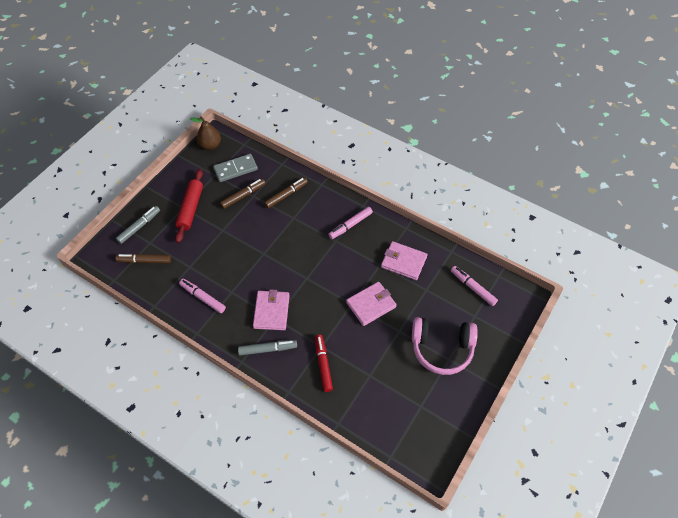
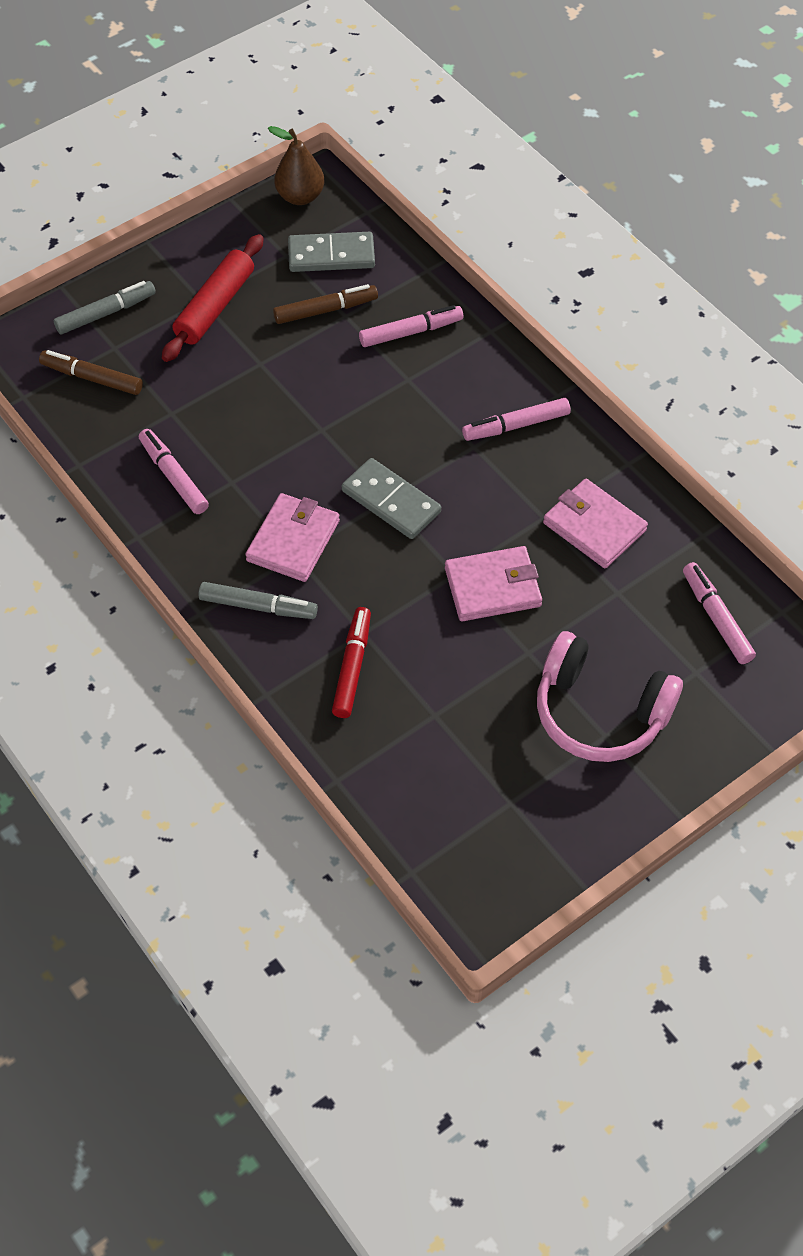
camera: 20 degrees right, 0 degrees up
brown marker [264,177,308,209] -> pink marker [359,305,463,347]
none -> grey domino [342,458,441,539]

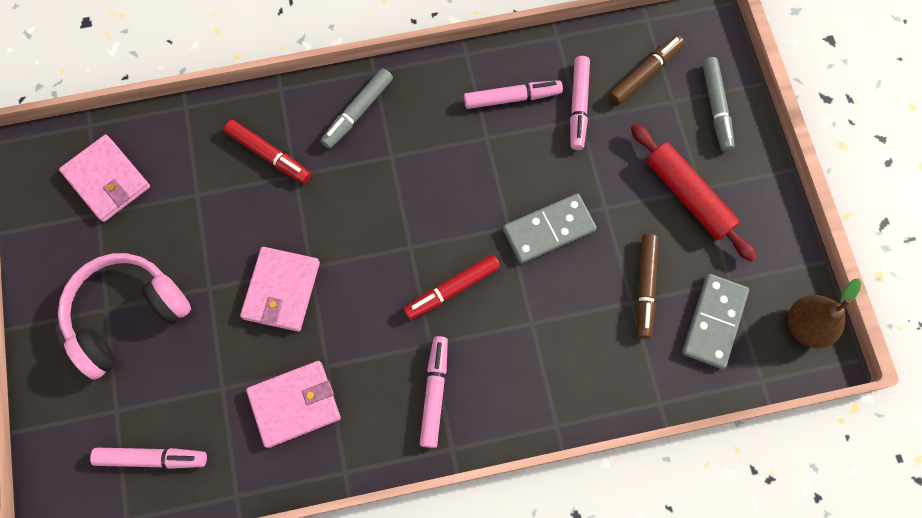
camera: 115 degrees right, 15 degrees up
pink wallet [245,493,340,582] -> pink wallet moved to [59,135,150,222]
grey domino [342,458,441,539] -> grey domino moved to [503,194,597,264]
pink marker [359,305,463,347] -> pink marker moved to [570,56,590,150]
none -> red marker [404,254,500,320]

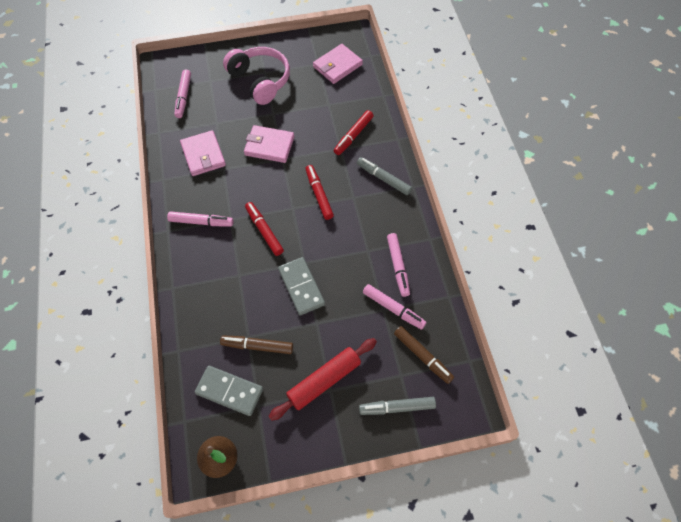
camera: 90 degrees right, 10 degrees down
pink marker [570,56,590,150] -> pink marker turned 150 degrees counterclockwise [363,284,426,330]
none -> red marker [305,165,334,220]

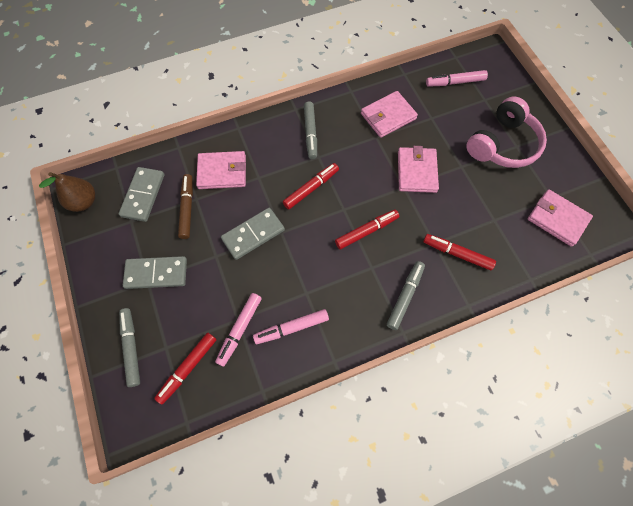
camera: 80 degrees right, 5 degrees up
pink marker [167,211,234,227] -> grey marker [304,101,317,159]
red rolling pin [268,338,377,421] -> grey domino [123,256,187,289]
brown marker [394,326,454,384] -> red marker [154,333,217,404]
none -> pink wallet [196,151,246,189]

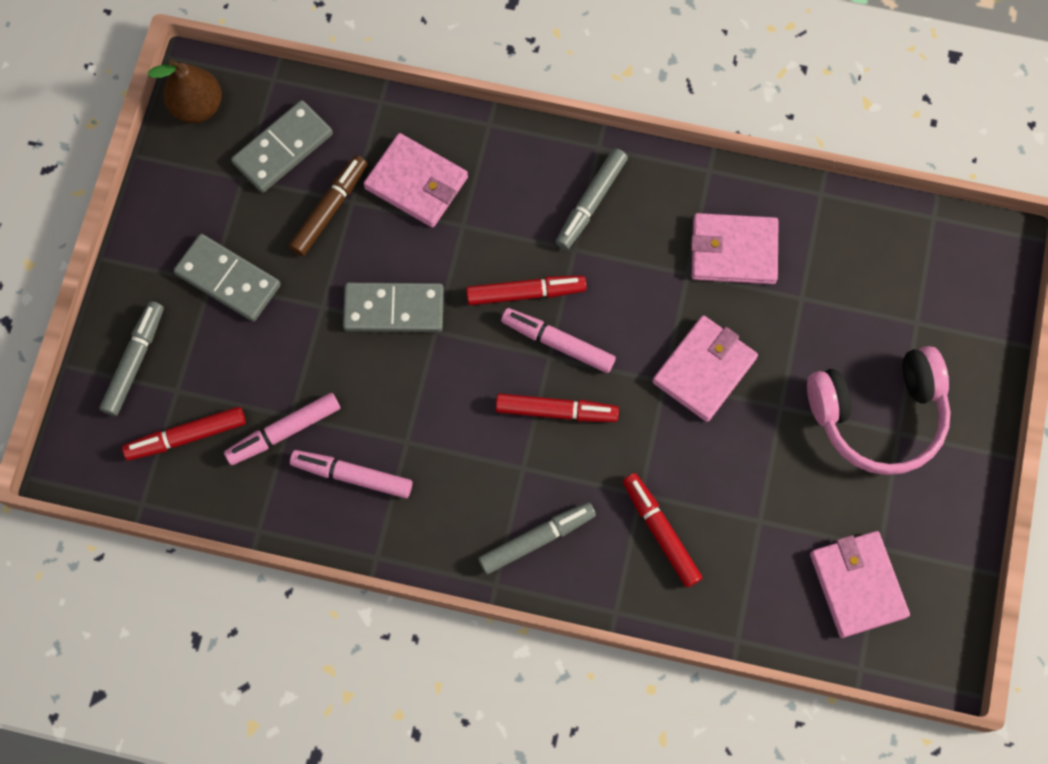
camera: 35 degrees right, 5 degrees up
pink marker [426,70,488,87] -> pink marker moved to [501,308,616,373]

